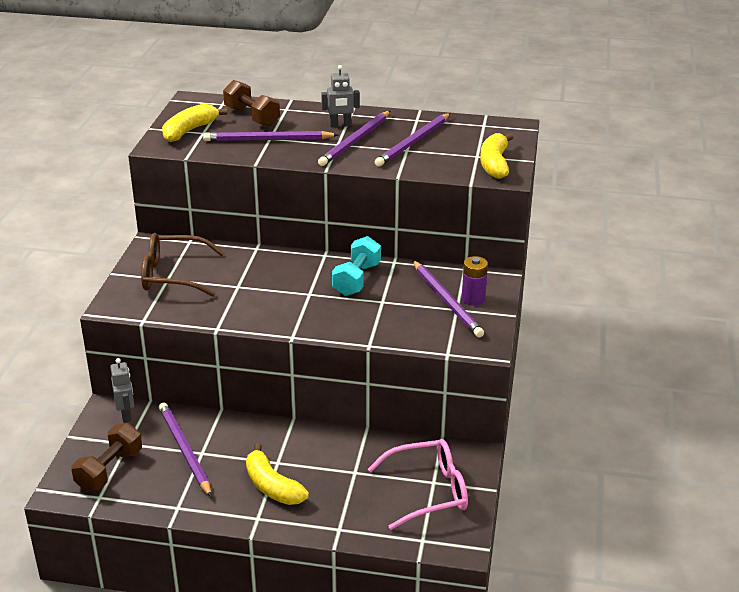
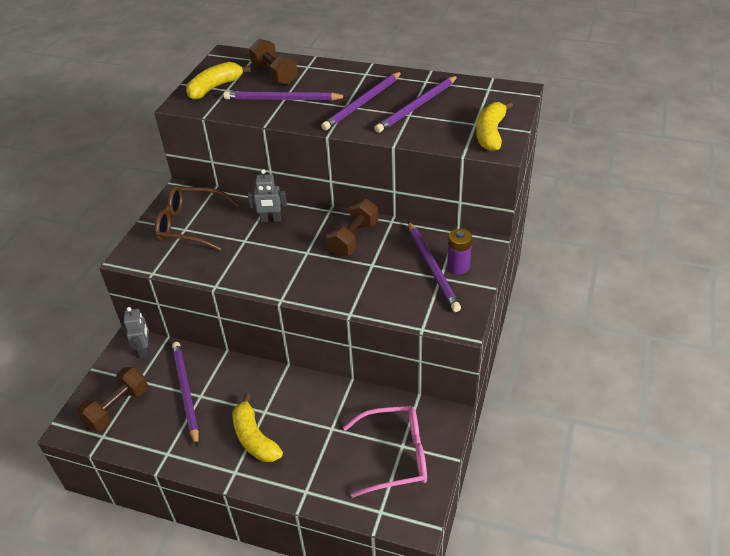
camera: 10 degrees right, 10 degrees up
grey robot [321,65,360,127] -> grey robot moved to [248,169,287,222]
turquoise dumbbell [332,236,381,296] -> brown dumbbell [326,198,378,257]

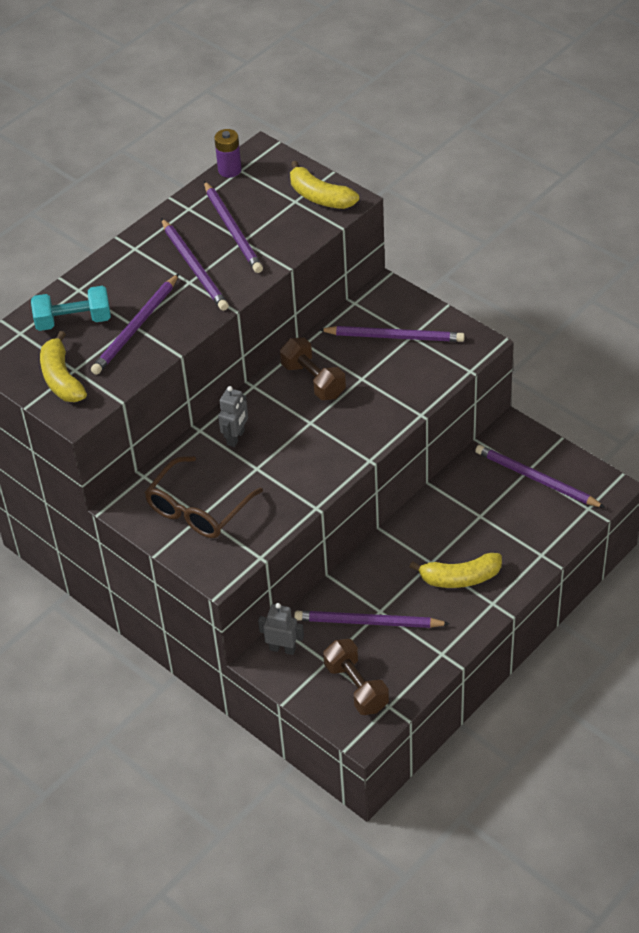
camera: 65 degrees left, 5 degrees up
brown dumbbell [249,39,298,85] -> turquoise dumbbell [31,286,111,331]
pink glasses [343,406,427,498] -> purple pencil [475,445,605,508]
purple battery [447,229,472,274] -> purple battery moved to [214,129,242,178]

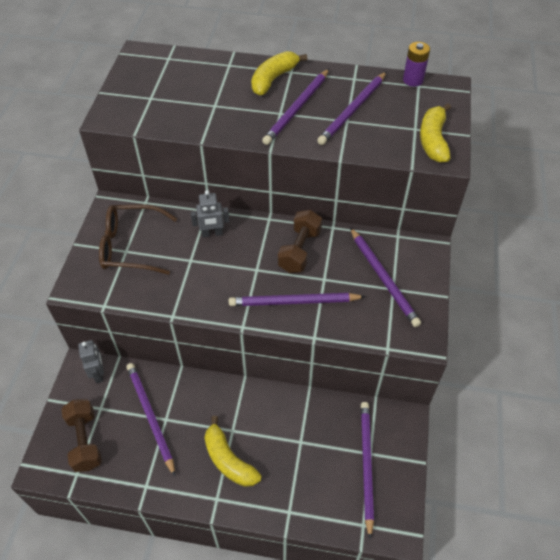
camera: 55 degrees right, 5 degrees up
turquoise dumbbell [31,286,111,331] -> none
yellow banana [40,331,87,402] -> yellow banana moved to [251,51,307,95]
purple pencil [91,274,179,375] -> purple pencil moved to [229,293,366,306]
brown dumbbell [323,639,389,715] -> brown dumbbell turned 45 degrees counterclockwise [61,399,102,472]

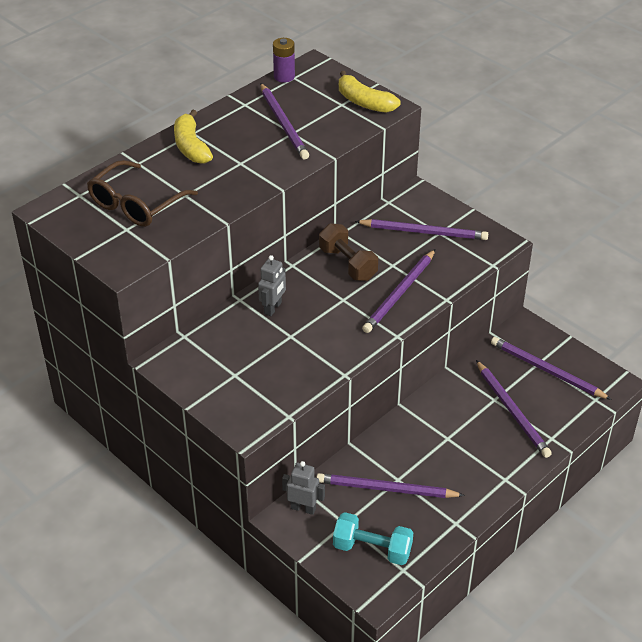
camera: 55 degrees left, 10 degrees down
brown dumbbell [61,399,102,472] -> turquoise dumbbell [333,512,413,565]
brown glasses [99,204,177,275] -> brown glasses moved to [87,160,198,227]
yellow banana [204,416,261,487] -> none
purple pencil [262,69,329,145] -> purple pencil moved to [476,360,552,458]

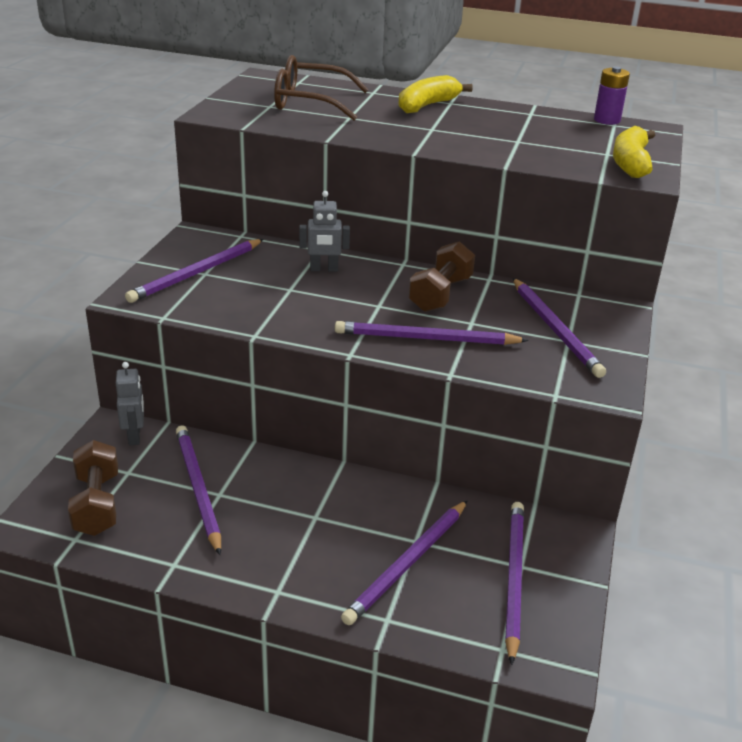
camera: 60 degrees right, 10 degrees down
purple pencil [260,83,309,159] -> purple pencil moved to [125,239,264,303]
turquoise dumbbell [333,512,413,565] -> brown dumbbell [68,440,118,536]

